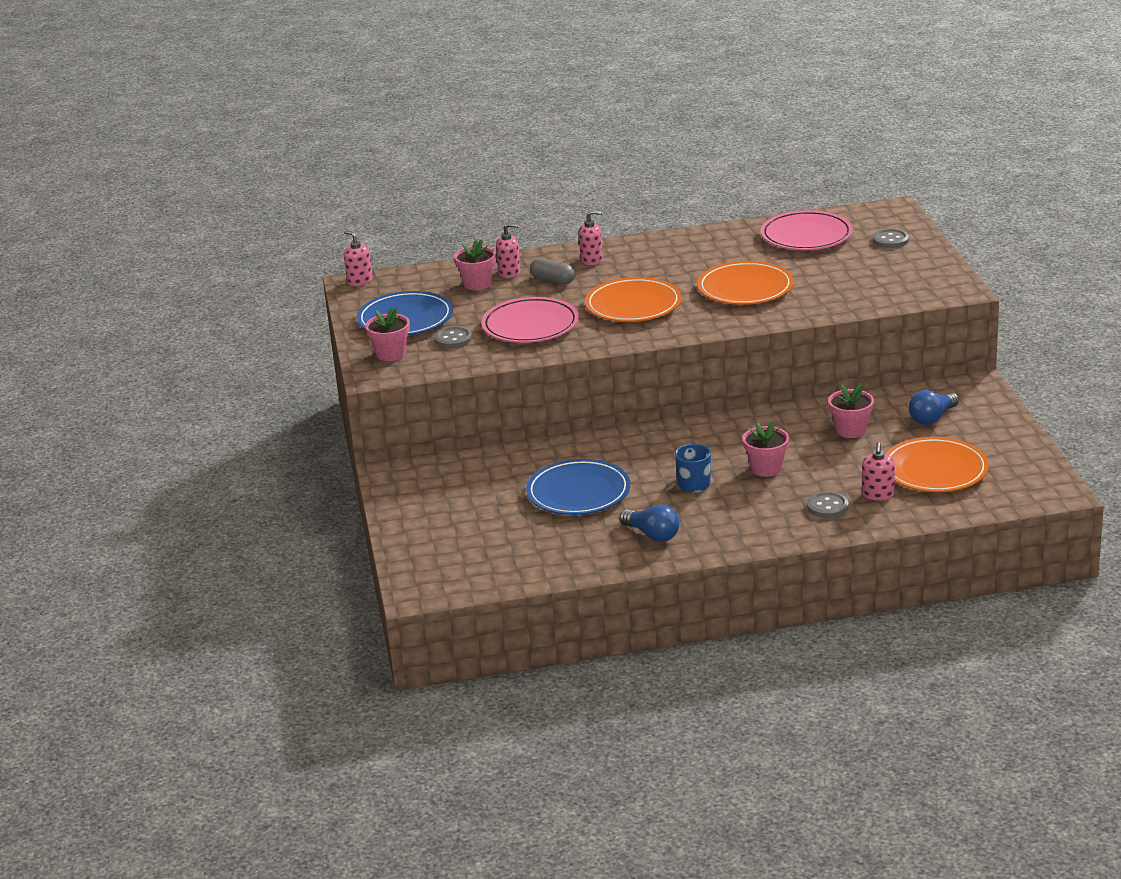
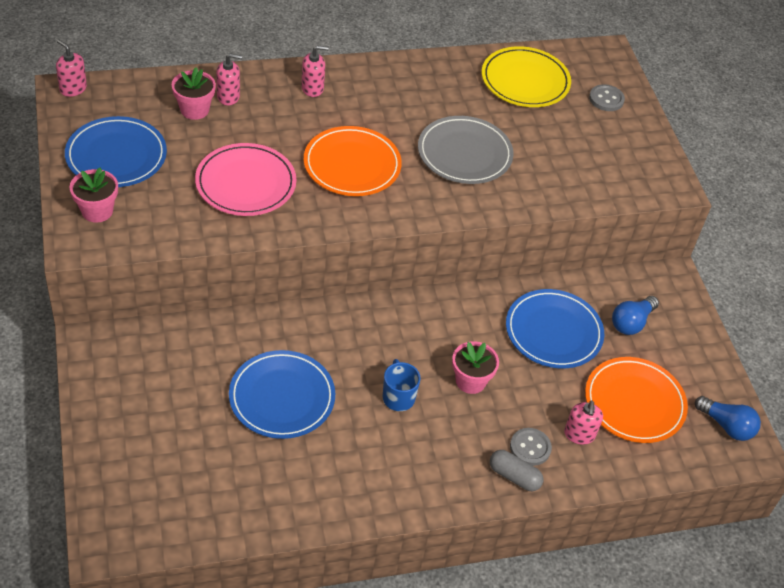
camera: 10 degrees left, 20 degrees up
grey button [434,326,472,348] -> none
grey capsule [530,258,575,284] -> grey capsule moved to [490,450,544,491]
blue light bulb [619,504,680,542] -> blue light bulb moved to [695,396,761,441]
orange plate [697,261,793,305] -> grey plate [418,116,514,184]
pink plate [761,210,853,250] -> yellow plate [482,46,571,107]
pink flower pot [828,384,874,438] -> blue plate [506,289,604,368]

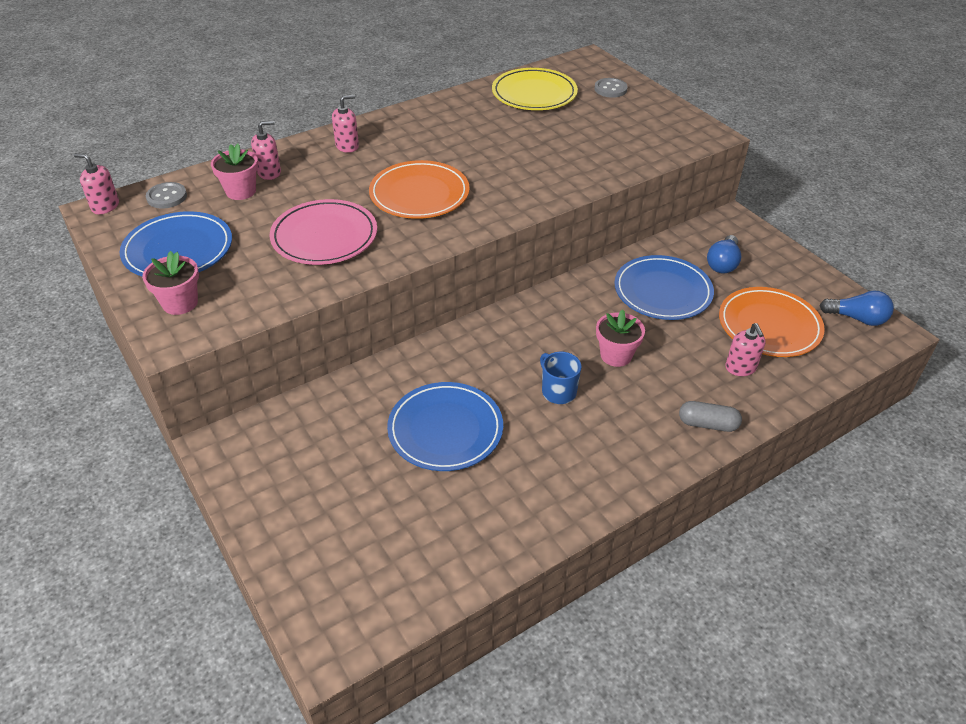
camera: 15 degrees left, 5 degrees down
grey plate [418,116,514,184] -> none
grey button [510,428,552,466] -> grey button moved to [146,182,187,209]

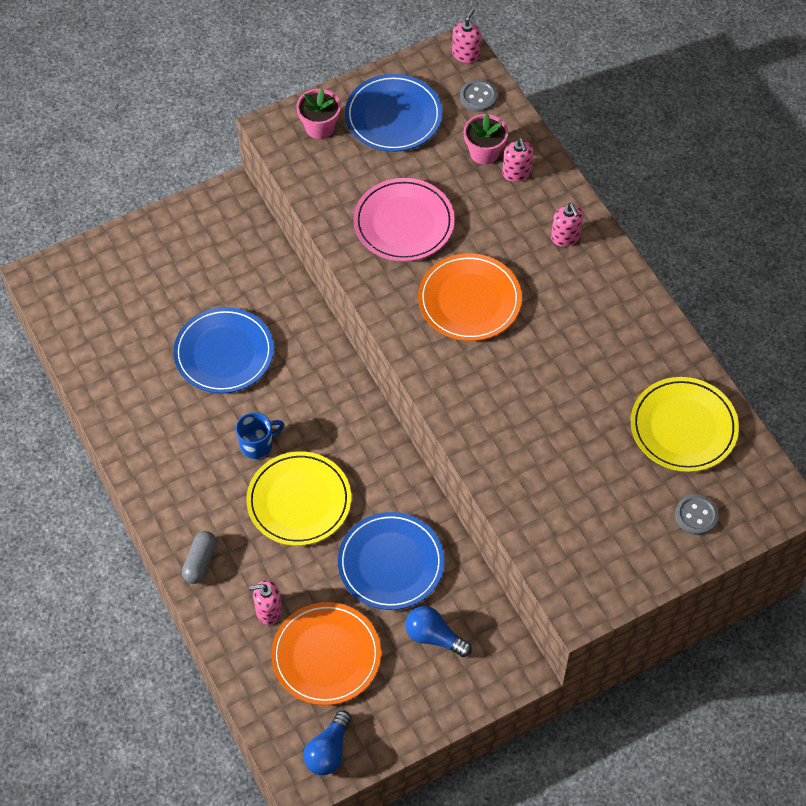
camera: 95 degrees right, 15 degrees up
pink flower pot [596,309,645,367] -> yellow plate [246,452,351,546]

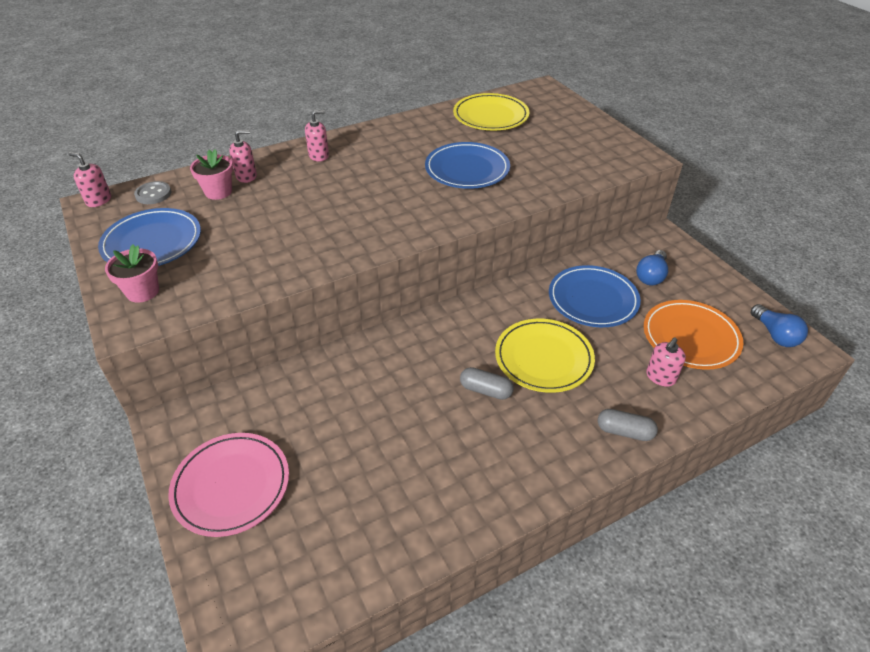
camera: 90 degrees left, 15 degrees down
blue plate [173,307,274,394] -> blue plate moved to [425,142,510,189]
blue mug [236,412,285,459] -> grey capsule [460,367,514,400]
pink soap dispenser [249,580,282,625] -> pink soap dispenser turned 45 degrees clockwise [646,337,686,387]
blue light bulb [303,710,351,775] -> blue light bulb turned 45 degrees clockwise [751,304,808,347]
pink plate [353,178,455,261] -> pink plate moved to [168,433,289,537]
orange plate [418,253,522,341] -> none
grey button [675,495,719,535] -> none

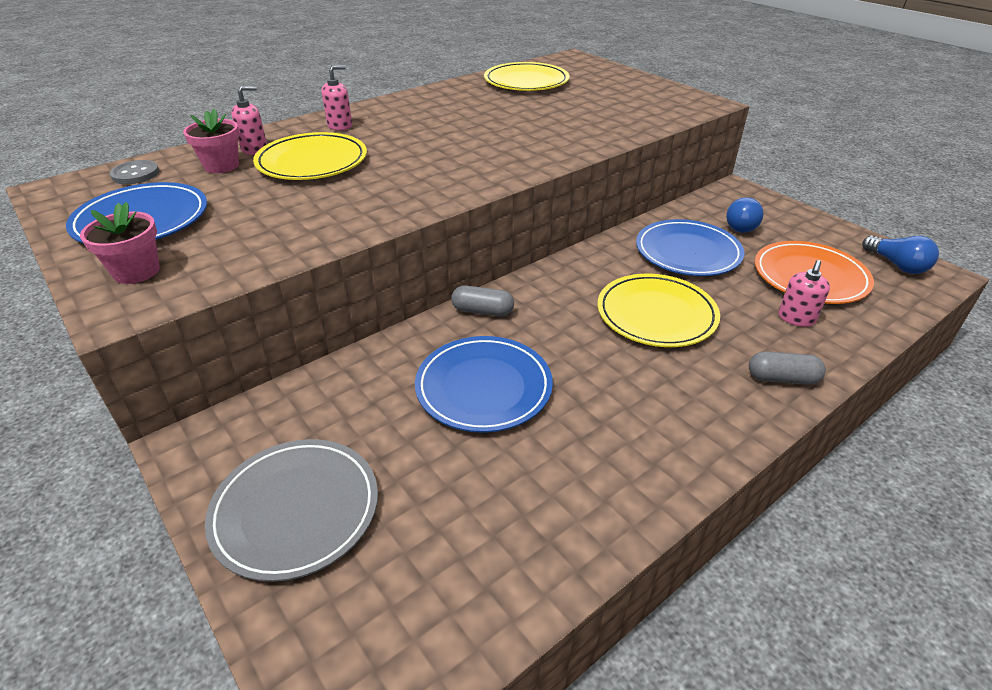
camera: 10 degrees left, 5 degrees down
pink soap dispenser [69,152,111,207] -> none
pink plate [168,433,289,537] -> grey plate [205,439,378,582]
blue plate [425,142,510,189] -> blue plate moved to [415,336,553,433]
grey capsule [460,367,514,400] -> grey capsule moved to [451,286,514,316]
none -> yellow plate [253,132,367,180]

